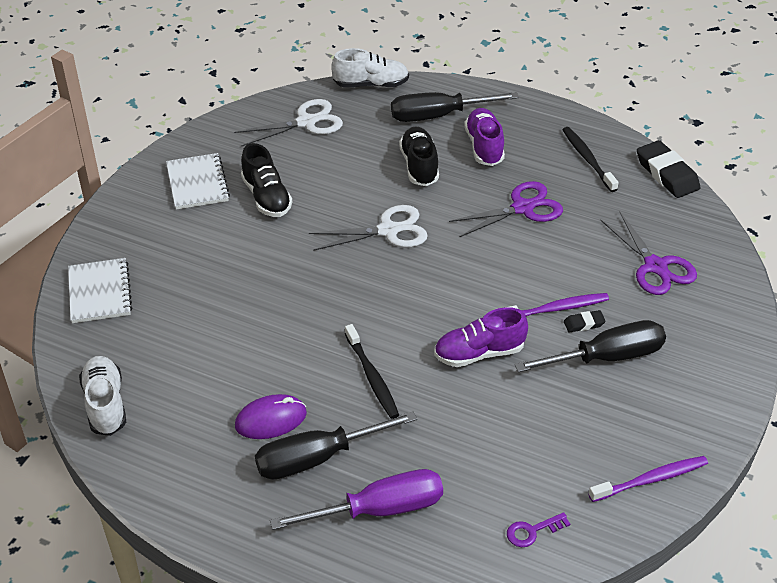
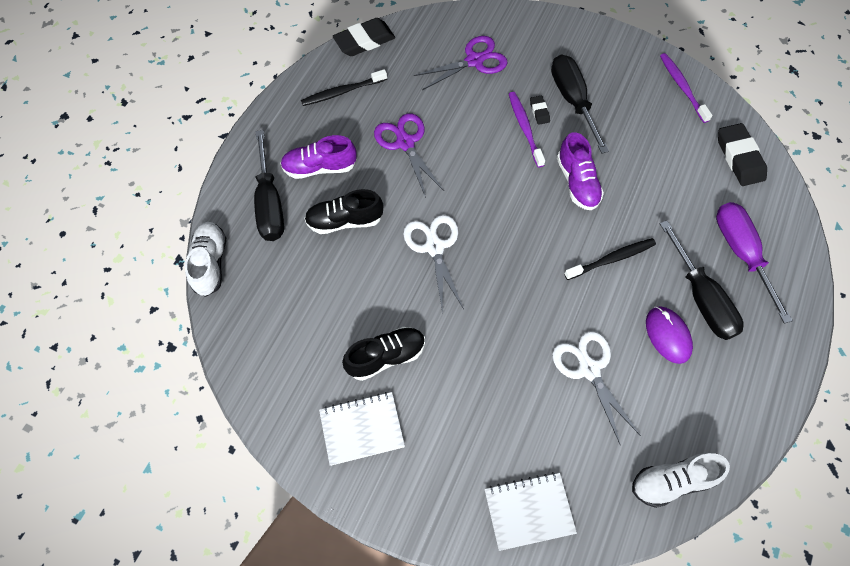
camera: 90 degrees left, 20 degrees up
white scissors [234,99,343,146] -> white scissors moved to [552,331,641,446]
purple key [507,512,570,547] -> black eraser [718,123,767,186]

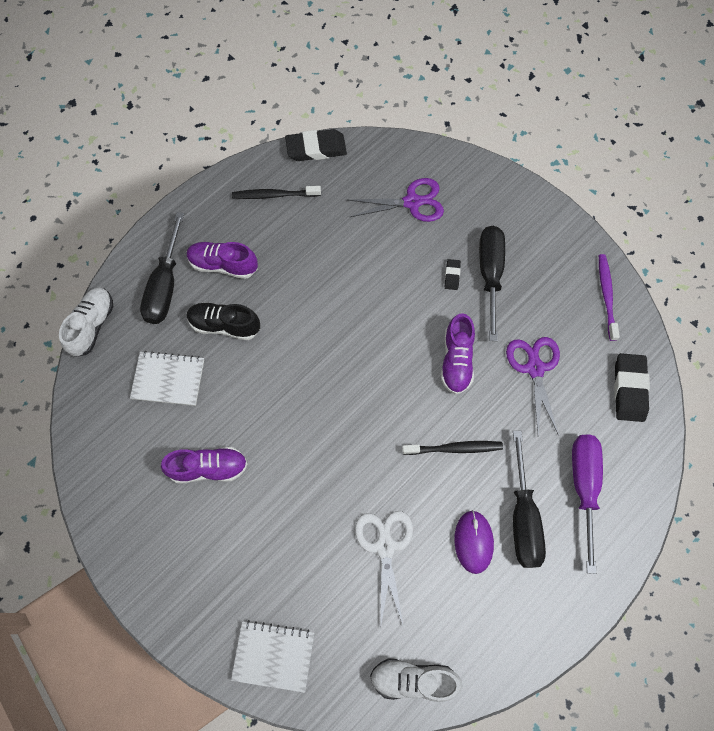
camera: 20 degrees right, 5 degrees up
white notebook [319,392,405,466] -> white notebook moved to [130,351,204,406]
black shoe [342,327,425,381] -> purple shoe [161,447,248,484]
purple scissors [374,113,444,198] -> purple scissors moved to [506,337,560,436]
white scissors [403,215,464,314] -> none
purple toothbrush [509,92,545,168] -> none

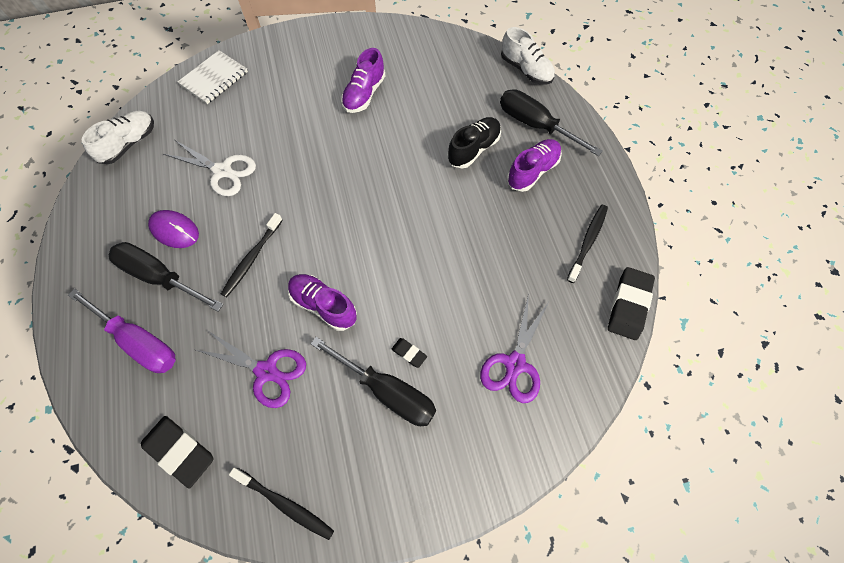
camera: 120 degrees right, 5 degrees down
white notebook [130,351,204,406] -> none
purple toothbrush [599,254,620,341] -> black toothbrush [229,468,334,540]

